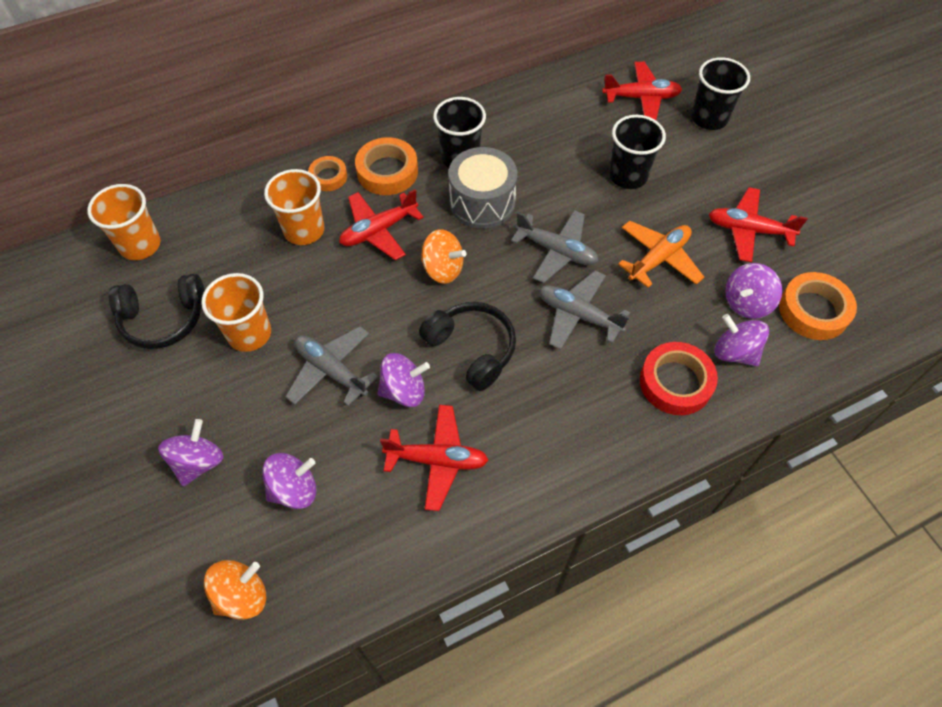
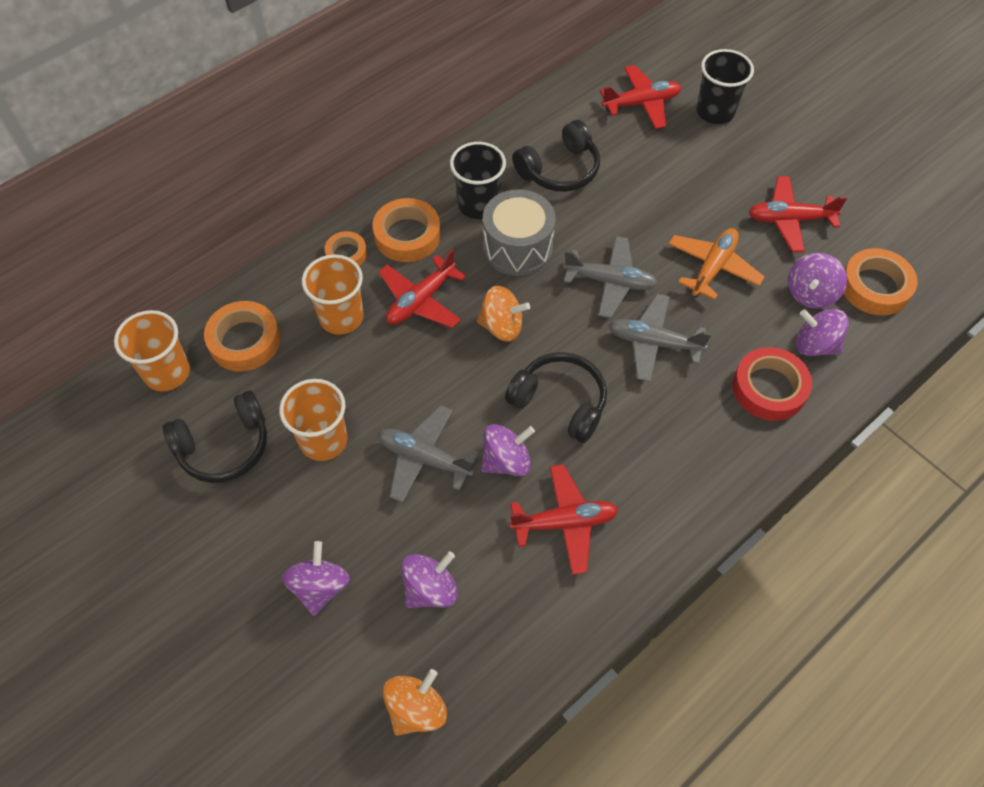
camera: 15 degrees left, 0 degrees up
black cup [609,115,666,189] -> none
none -> orange tape [204,301,281,371]
none -> black headphones [512,120,600,192]

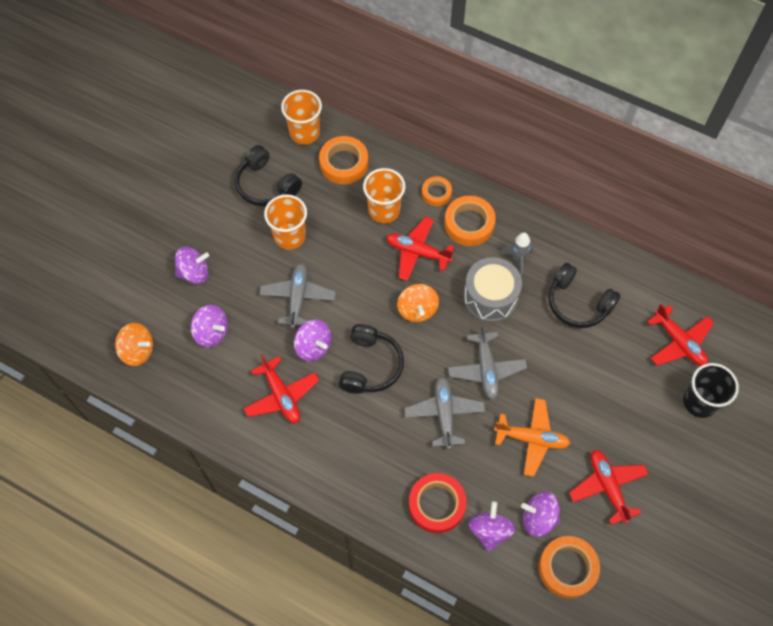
camera: 70 degrees right, 5 degrees up
black cup [450,142,506,219] -> grey rocket [500,232,533,276]

